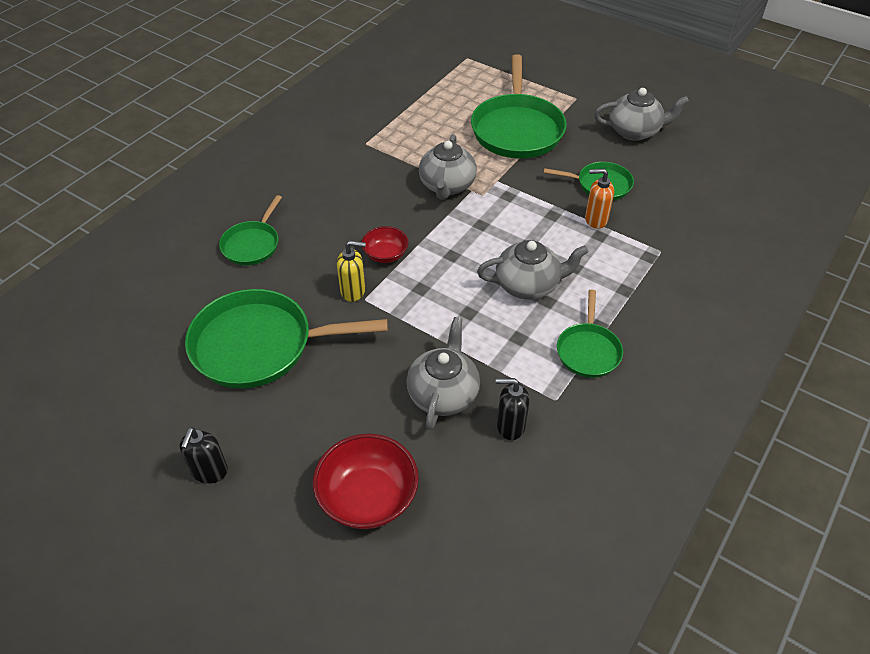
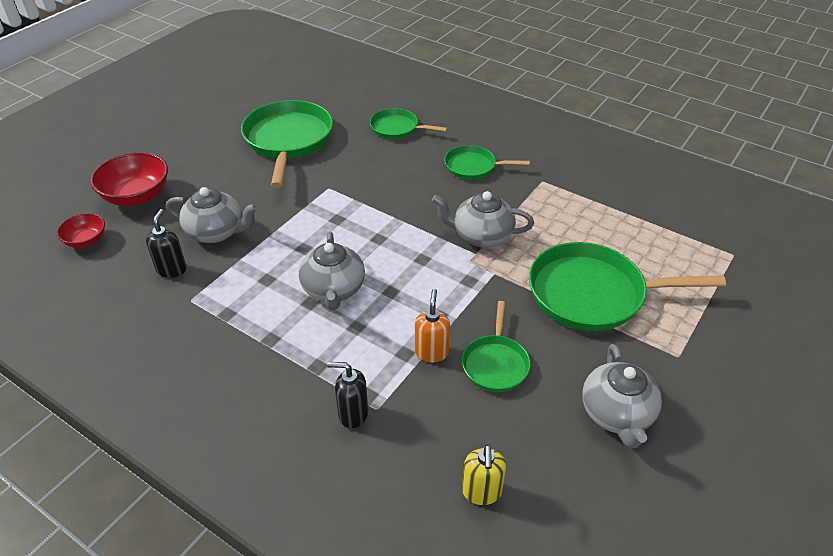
camera: 90 degrees right, 5 degrees down
black soap dispenser [180,427,228,484] -> black soap dispenser moved to [327,362,368,428]
yellow soap dispenser [337,241,366,302] -> yellow soap dispenser moved to [462,444,506,505]
red bowl [361,226,408,263] -> red bowl moved to [57,213,105,248]
green pan [557,290,623,378] -> green pan moved to [444,145,530,180]

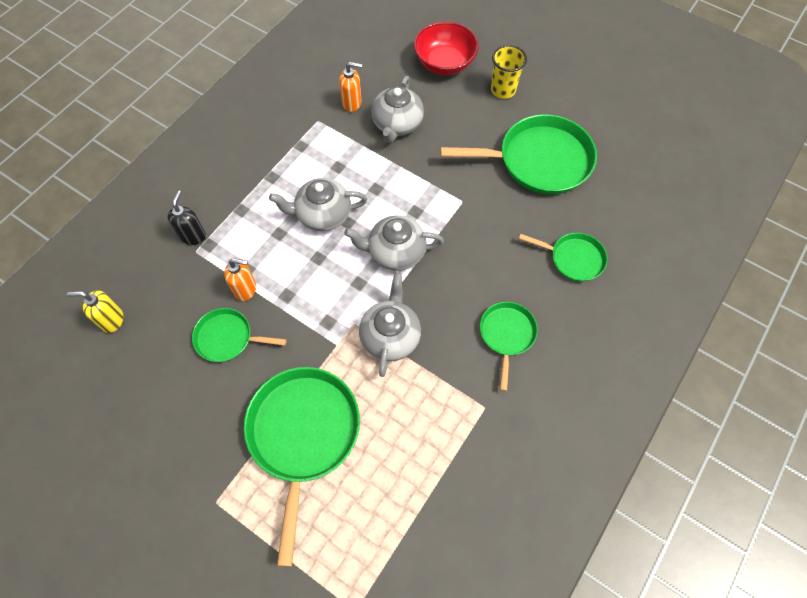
camera: 90 degrees right, 20 degrees up
red bowl [57,213,105,248] -> none
black soap dispenser [146,209,187,278] -> orange soap dispenser [339,62,362,112]
green pan [370,108,447,139] -> green pan turned 90 degrees clockwise [519,233,608,282]
grey teapot [582,344,662,448] -> grey teapot moved to [344,215,444,271]
none -> yellow cup [491,45,527,99]

